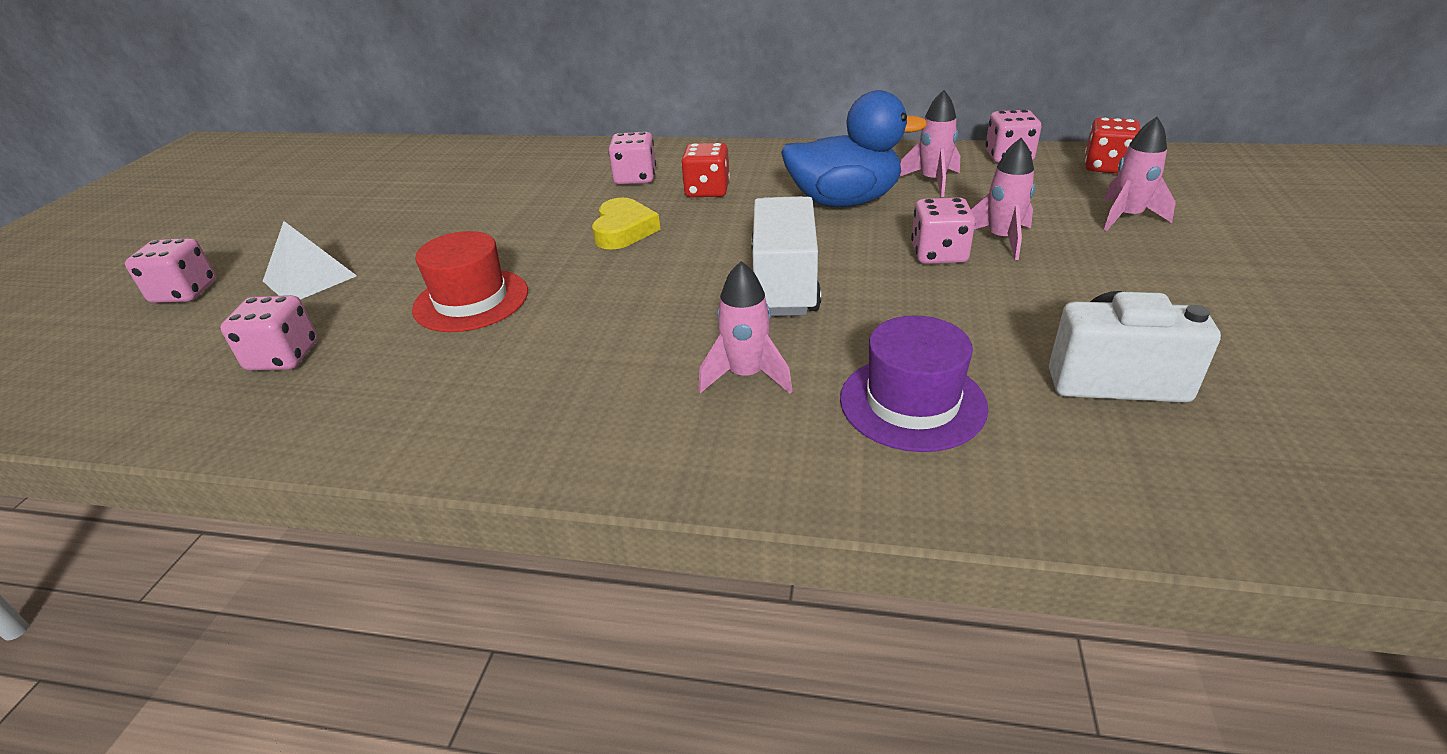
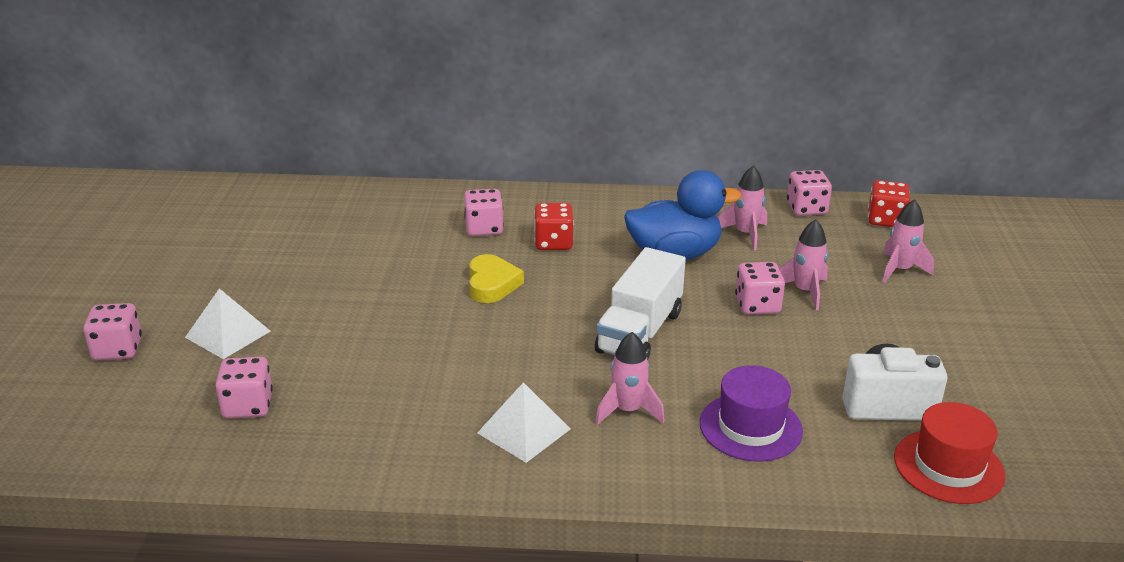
camera: 10 degrees left, 5 degrees down
red hat [412,231,528,332] -> red hat moved to [894,402,1006,504]
white truck [751,196,821,316] -> white truck turned 150 degrees counterclockwise [595,247,686,360]
none -> white pyramid [477,382,570,463]

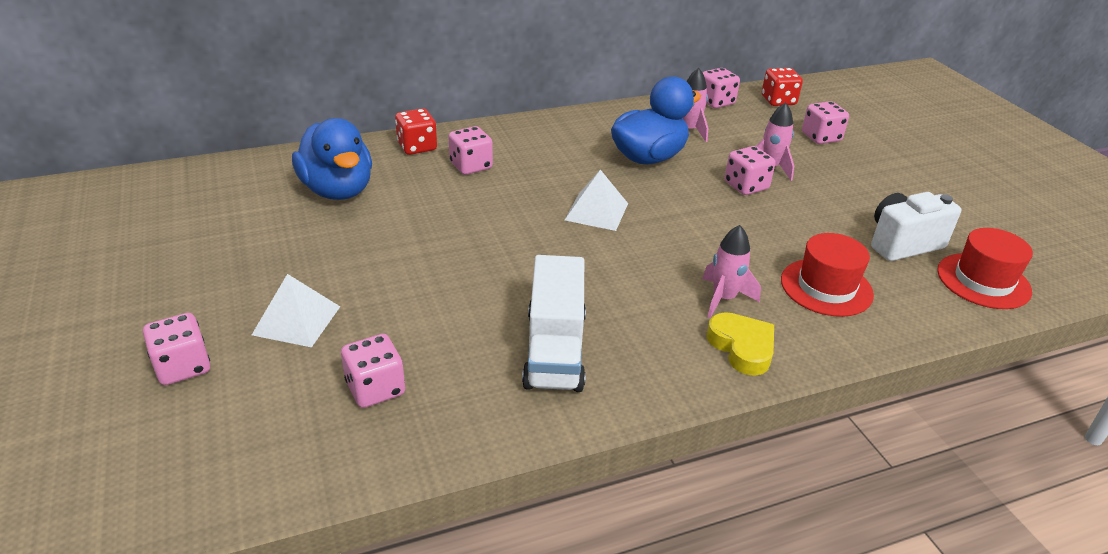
camera: 25 degrees left, 5 degrees up
yellow heart [469,254,524,303] -> yellow heart moved to [707,312,774,376]
white pyramid [477,382,570,463] -> white pyramid moved to [565,170,628,231]
red dice [534,203,574,250] -> red dice moved to [395,108,437,155]
white truck [595,247,686,360] -> white truck moved to [522,255,586,392]
purple hat [700,365,803,462] -> red hat [781,233,874,317]
pink rocket [882,199,934,284] -> pink dice [802,101,849,144]
none -> blue duck [292,118,372,200]

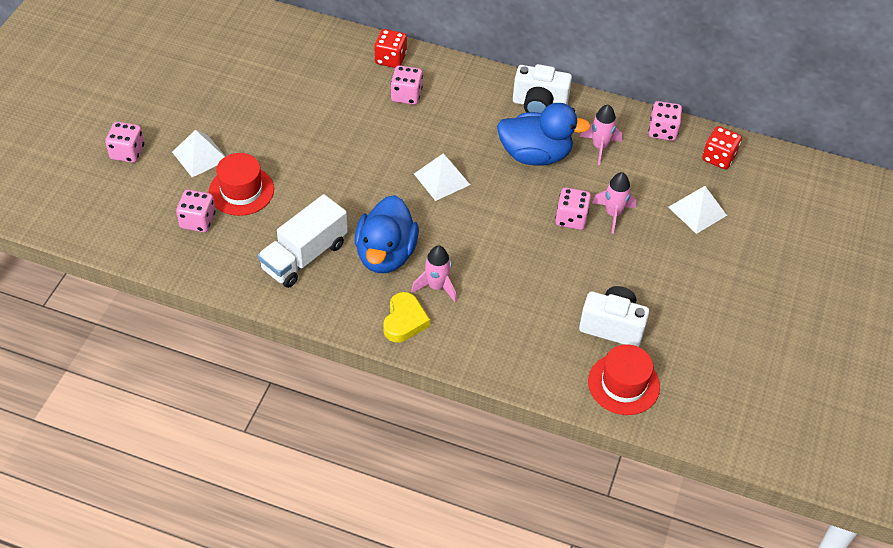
camera: 40 degrees right, 15 degrees up
blue duck [292,118,372,200] -> blue duck moved to [355,195,419,273]
red hat [781,233,874,317] -> red hat moved to [209,153,274,216]
pink dice [802,101,849,144] -> white pyramid [668,186,727,234]
none -> white camera [513,64,572,113]

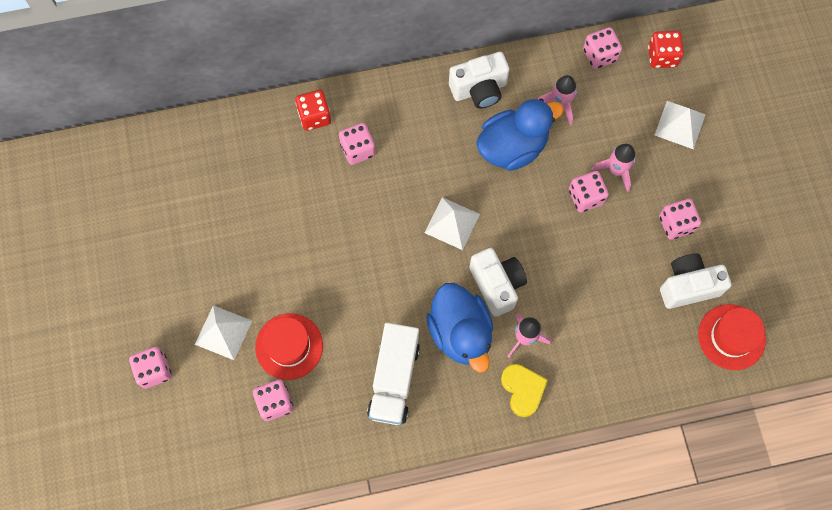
camera: 30 degrees left, 20 degrees up
none -> white camera [470,248,527,317]
none -> pink dice [659,199,701,240]

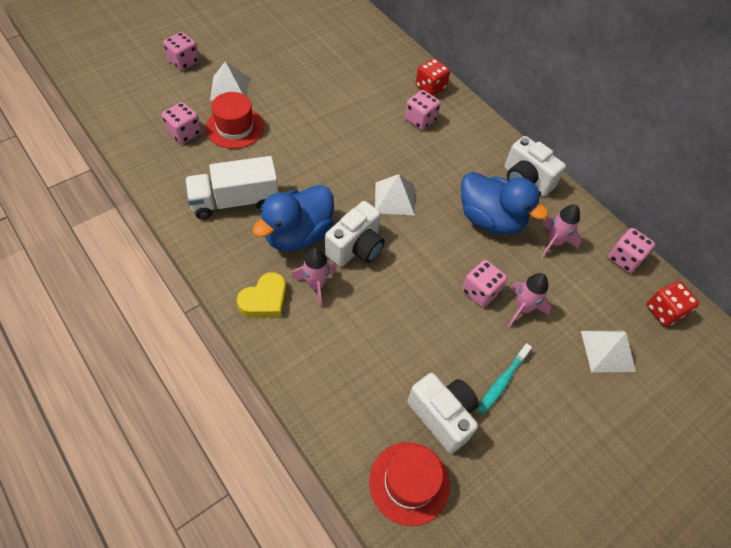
camera: 60 degrees right, 15 degrees down
pink dice [659,199,701,240] -> turquoise toothbrush [477,343,532,414]

